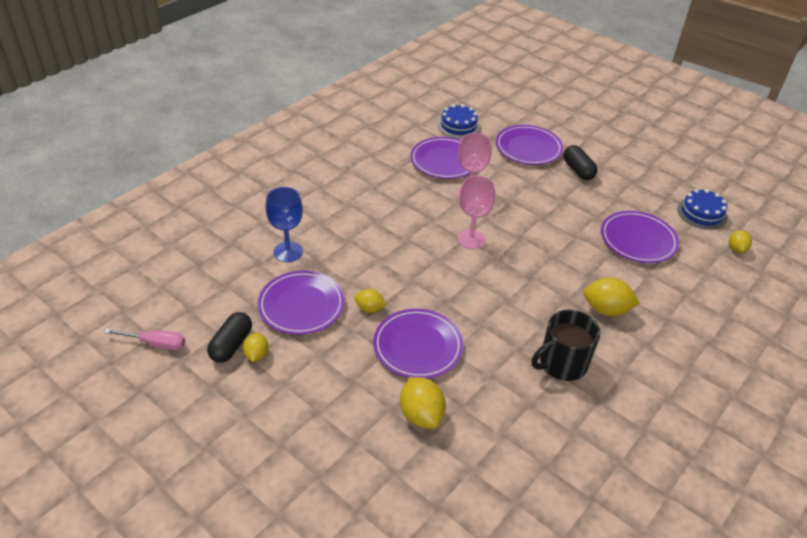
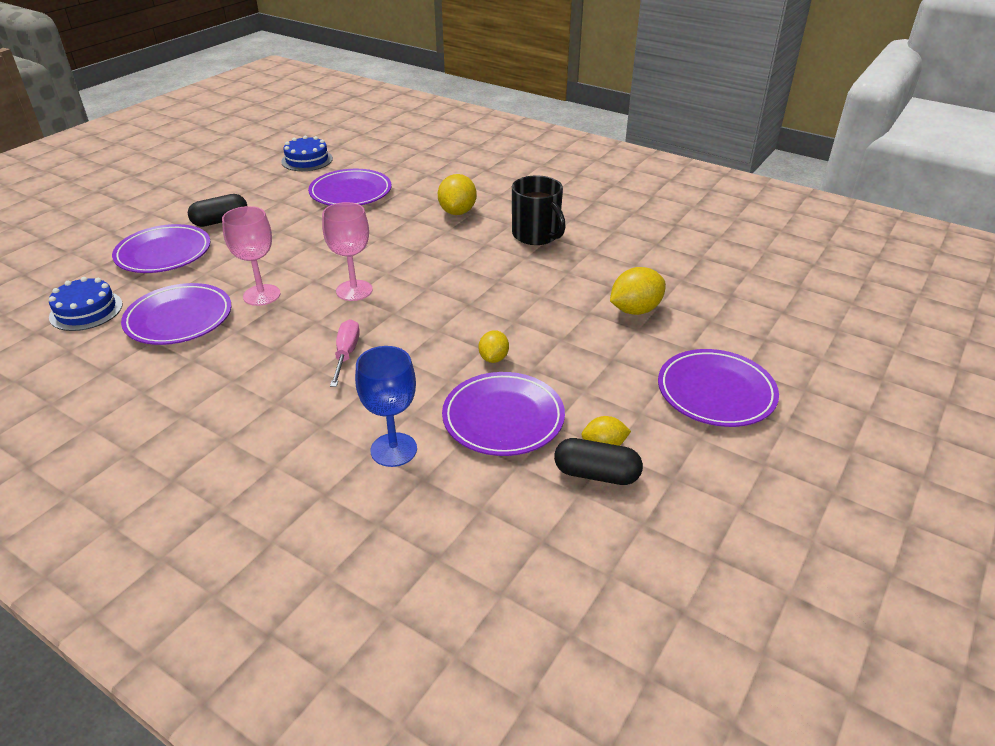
camera: 95 degrees left, 5 degrees down
pink screwdriver [104,329,185,350] -> pink screwdriver moved to [330,319,360,387]
purple plate [373,309,463,379] -> purple plate moved to [658,349,779,427]
yellow lemon [729,230,752,253] -> none

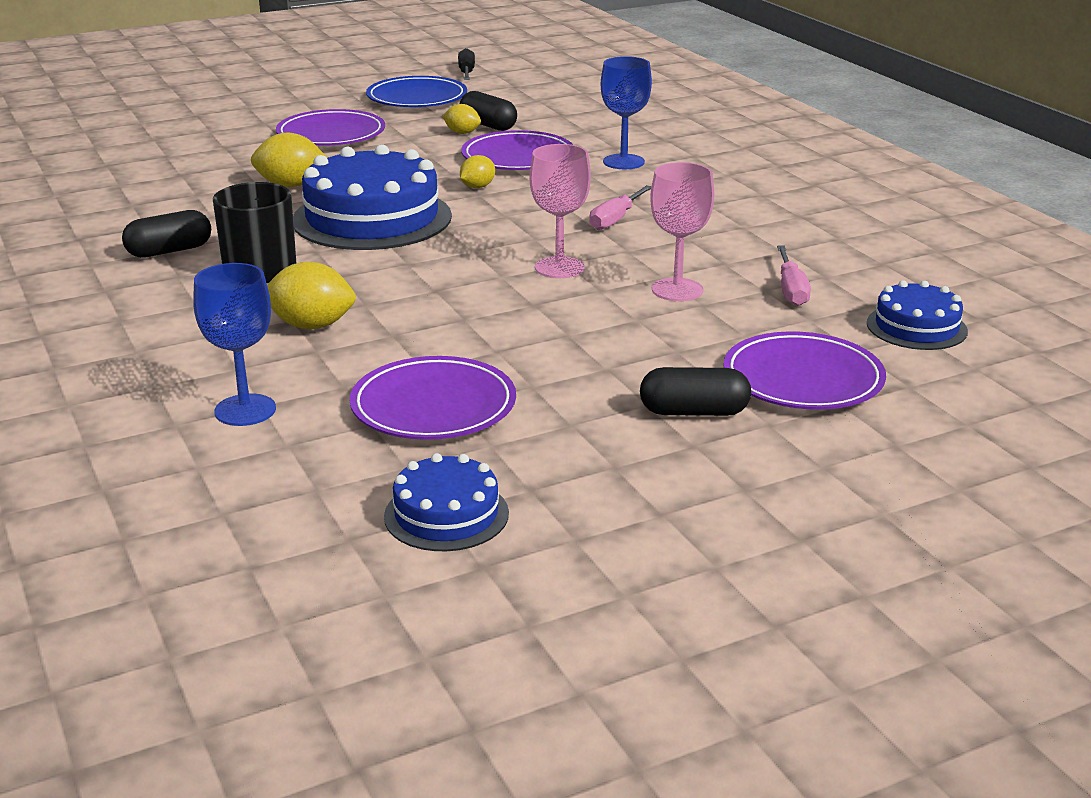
camera: 150 degrees left, 10 degrees down
purple plate [121,283,231,345] -> pink screwdriver [777,246,811,306]
yellow lemon [438,174,477,215] -> yellow lemon turned 60 degrees clockwise [267,262,356,329]
none -> black capsule [122,210,211,258]
none -> blue goblet [193,263,276,426]
none -> blue cake [293,144,452,250]
none -> blue plate [366,76,467,107]
none -> black screwdriver [458,48,475,80]

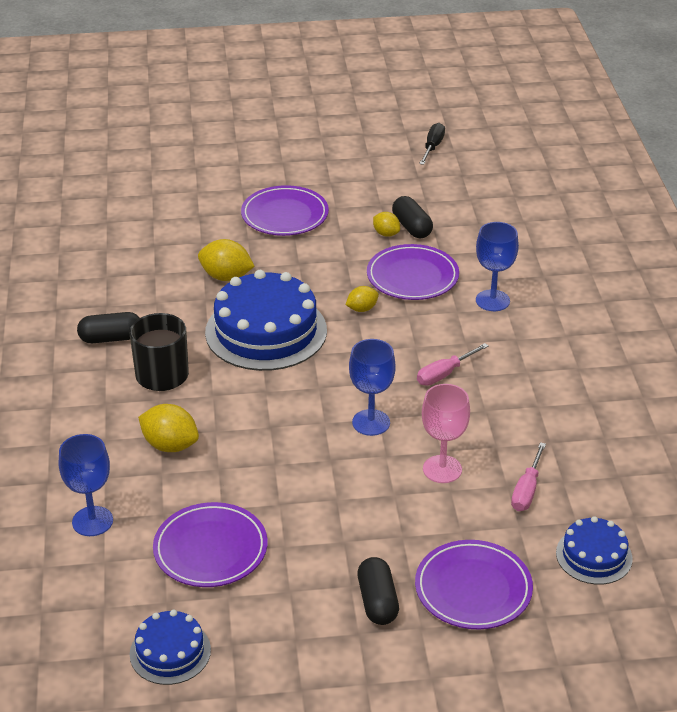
camera: 20 degrees right, 10 degrees up
blue plate [366,76,467,107] -> none
pink goblet [529,144,591,278] -> blue goblet [349,339,396,436]
black capsule [640,367,751,416] -> black capsule turned 60 degrees clockwise [357,557,399,625]

